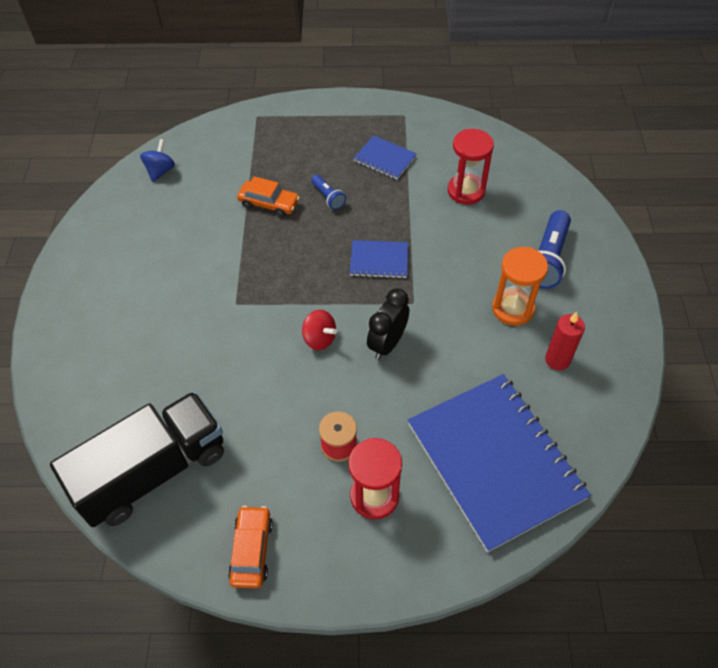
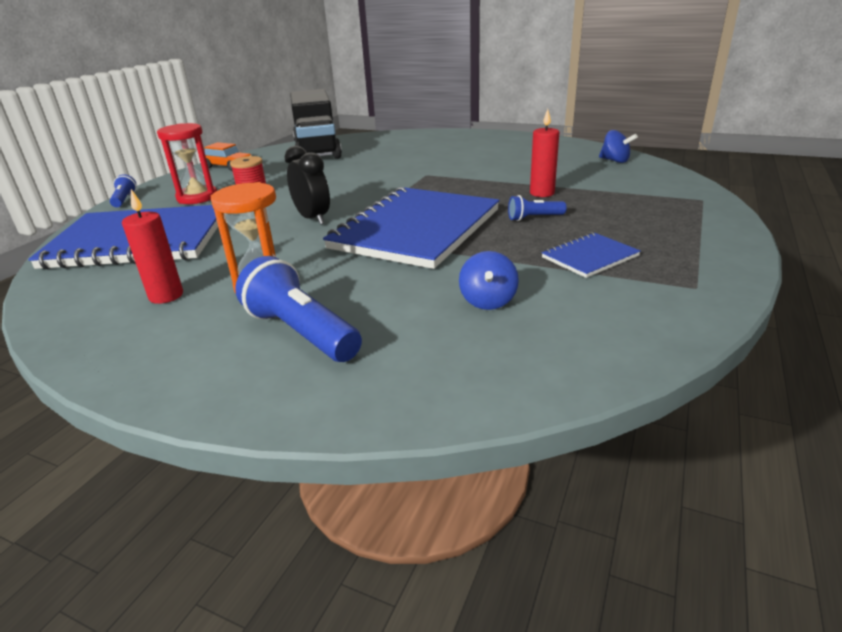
camera: 115 degrees right, 25 degrees down
orange car [237,176,300,217] -> red candle [530,109,559,197]
red spinning top [302,310,337,350] -> none
blue notebook [350,240,408,278] -> blue notebook [323,187,499,269], size x2.27
red hourglass [448,129,494,205] -> blue spinning top [459,251,519,310]
none -> blue flashlight [110,174,137,207]

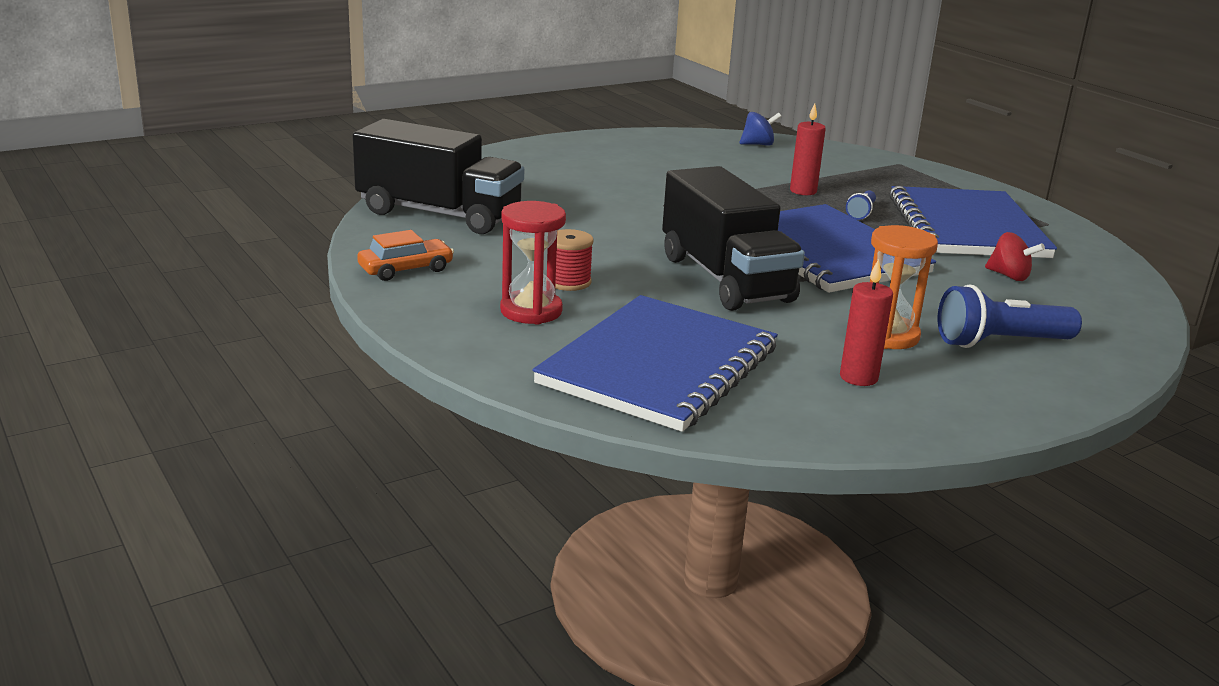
camera: 60 degrees left, 5 degrees down
blue flashlight [110,174,137,207] -> none
black clock [284,146,330,225] -> black truck [662,166,805,311]
blue spinning top [459,251,519,310] -> red spinning top [985,232,1045,281]
blue notebook [542,232,641,278] -> blue notebook [889,186,1057,258], size x2.27

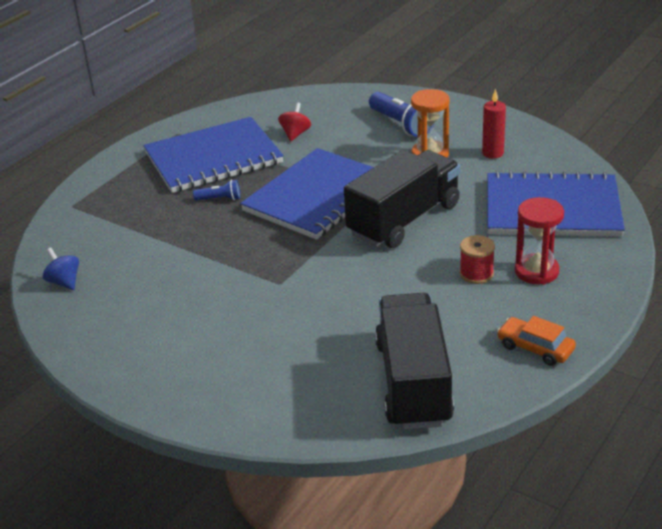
camera: 110 degrees left, 10 degrees up
red candle [790,103,826,195] -> none

